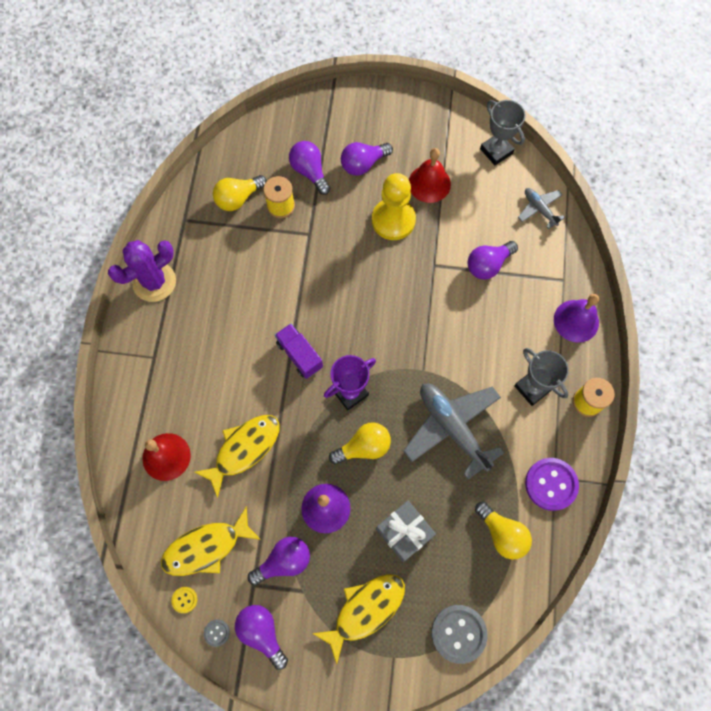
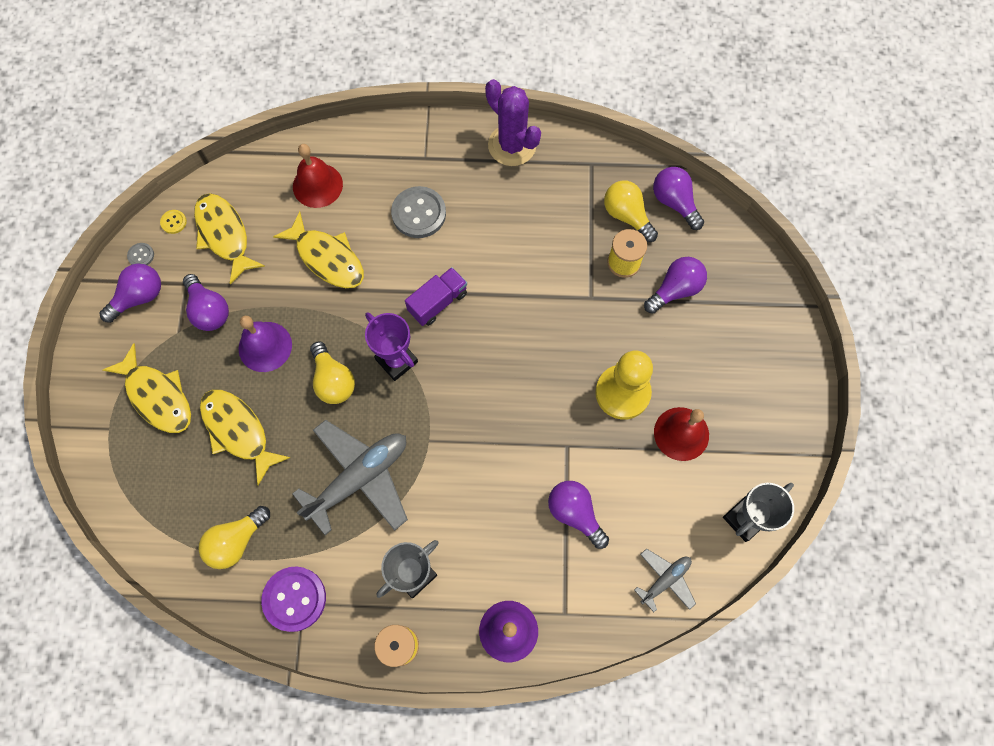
camera: 85 degrees right, 0 degrees up
purple light bulb [341,142,393,176] -> purple light bulb moved to [653,167,704,230]
grey gift [376,501,436,562] -> yellow fish [200,389,290,485]
grey button [431,605,487,664] -> grey button moved to [391,186,446,238]

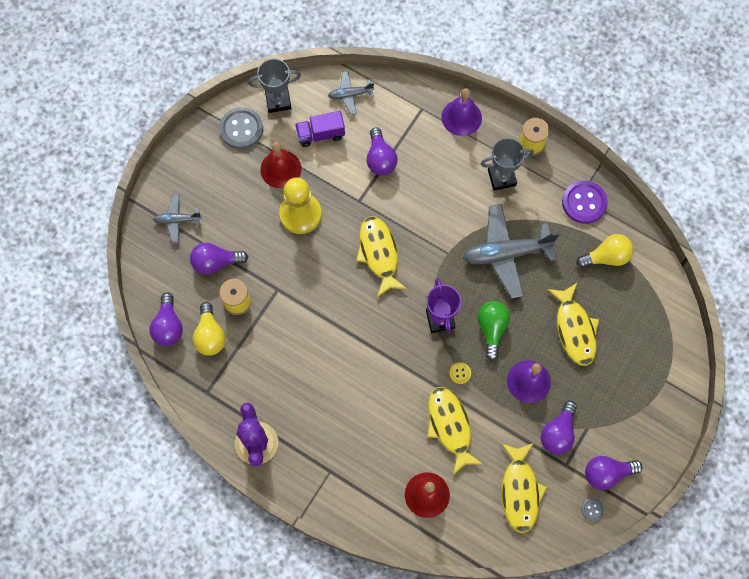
camera: 150 degrees left, 0 degrees up
yellow fish [103,343,191,433] -> yellow fish moved to [356,216,407,297]
yellow button [160,210,187,234] -> yellow button moved to [449,362,471,384]
purple light bulb [183,274,229,331] -> purple light bulb turned 150 degrees counterclockwise [541,401,577,454]
yellow light bulb [310,342,355,404] -> green light bulb [477,301,510,361]
grey button [391,186,446,238] -> grey button moved to [219,107,263,149]
purple truck [405,267,467,326] -> purple truck moved to [295,111,345,147]
none -> grey plane [153,195,202,243]

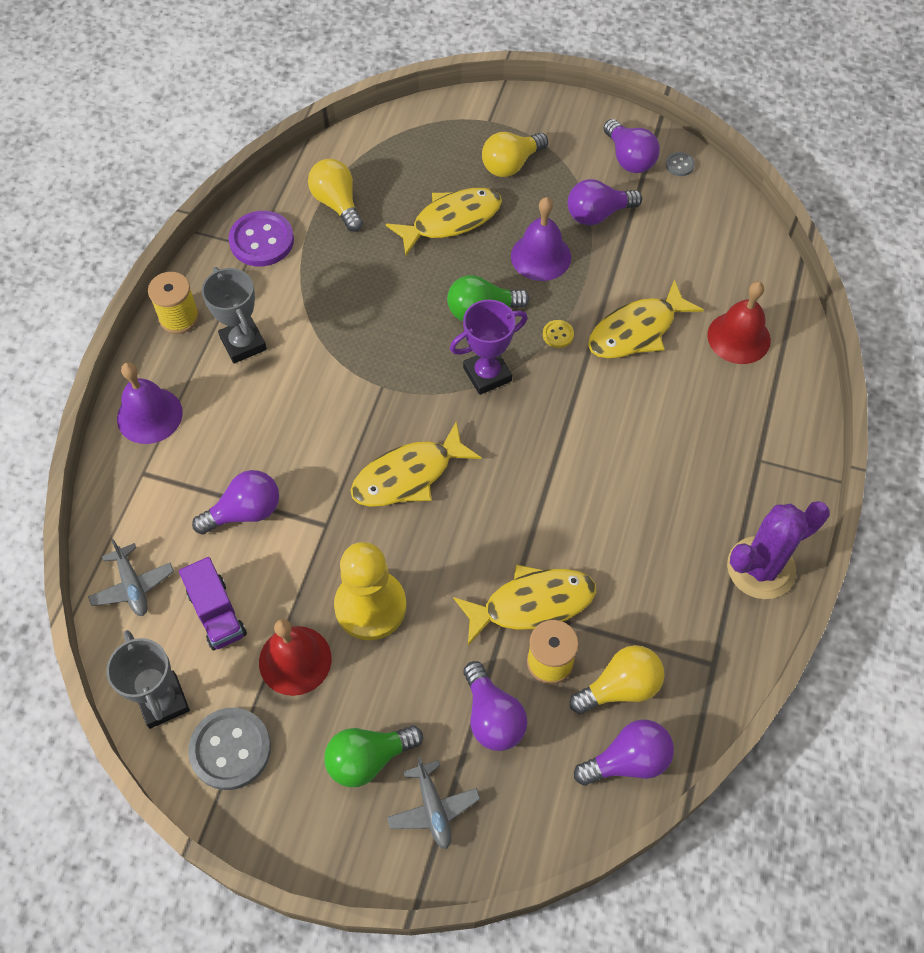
camera: 105 degrees left, 10 degrees down
grey plane [463,204,560,299] -> none
yellow fish [501,443,547,533] -> yellow fish moved to [453,565,596,646]
purple light bulb [541,401,577,454] -> purple light bulb turned 150 degrees clockwise [567,179,642,225]
none -> green light bulb [324,725,423,787]
none -> yellow light bulb [482,132,548,177]

